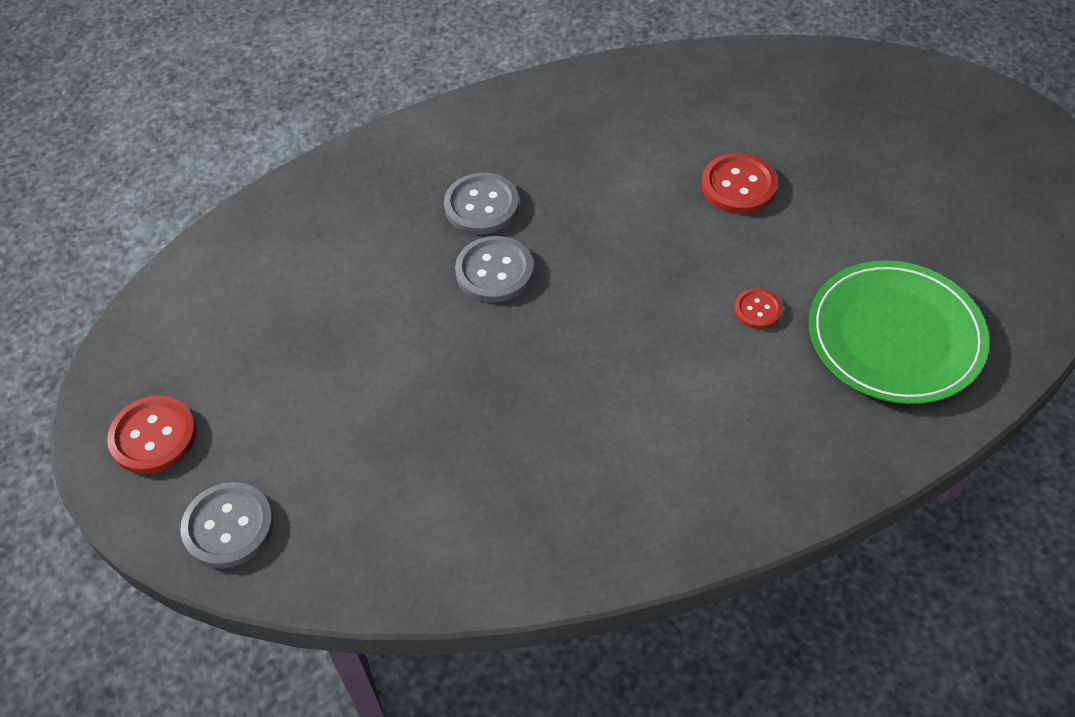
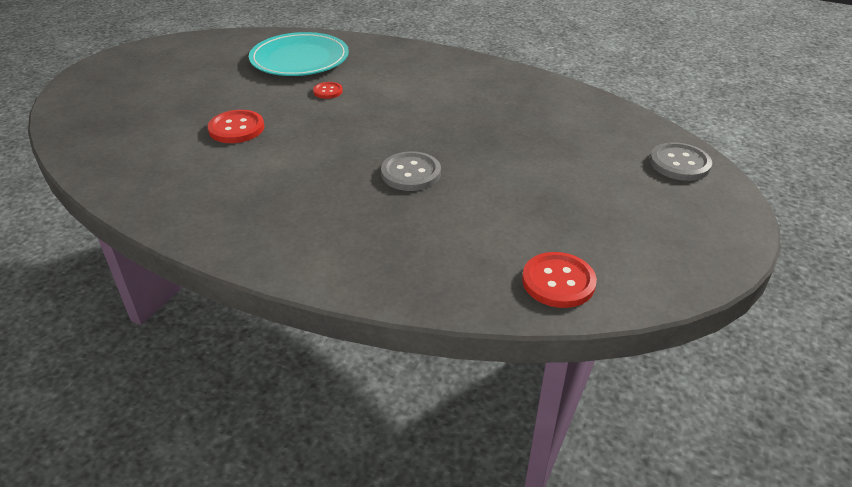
camera: 135 degrees left, 15 degrees down
red button [107,396,197,474] -> red button moved to [522,252,597,308]
grey button [444,173,519,234] -> none
green plate [809,261,989,404] -> turquoise plate [249,32,349,76]

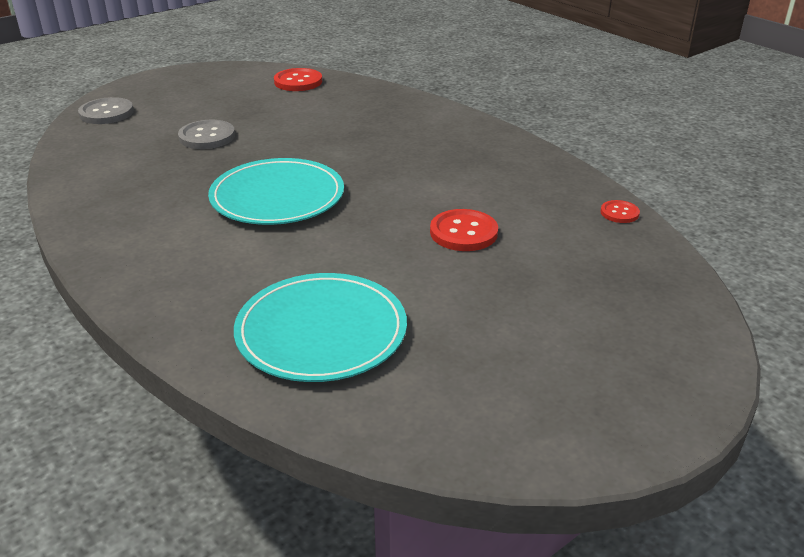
camera: 155 degrees left, 5 degrees down
red button [313,82,343,99] -> red button moved to [600,200,640,223]
grey button [381,151,441,191] -> grey button moved to [178,120,235,149]
none -> turquoise plate [208,158,344,225]

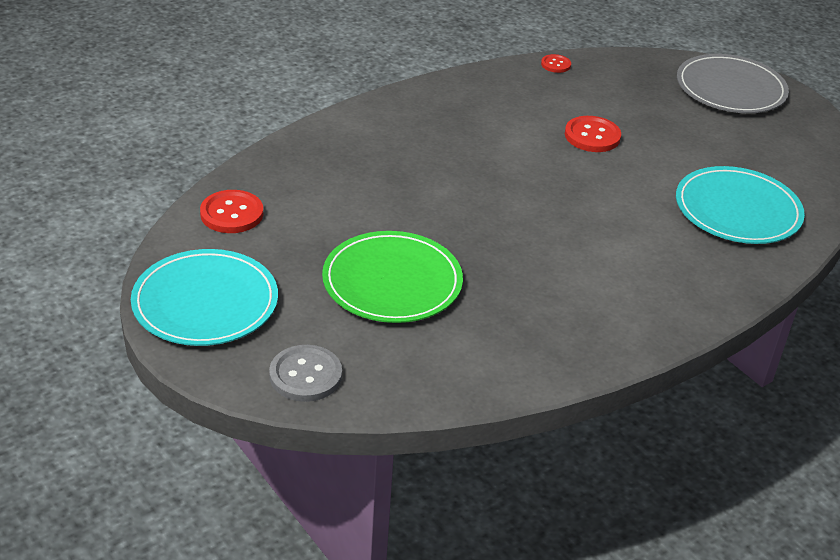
camera: 90 degrees left, 5 degrees up
grey button [178,120,235,149] -> green plate [322,231,463,323]
turquoise plate [208,158,344,225] -> turquoise plate moved to [131,249,278,346]
none -> grey plate [677,54,789,113]

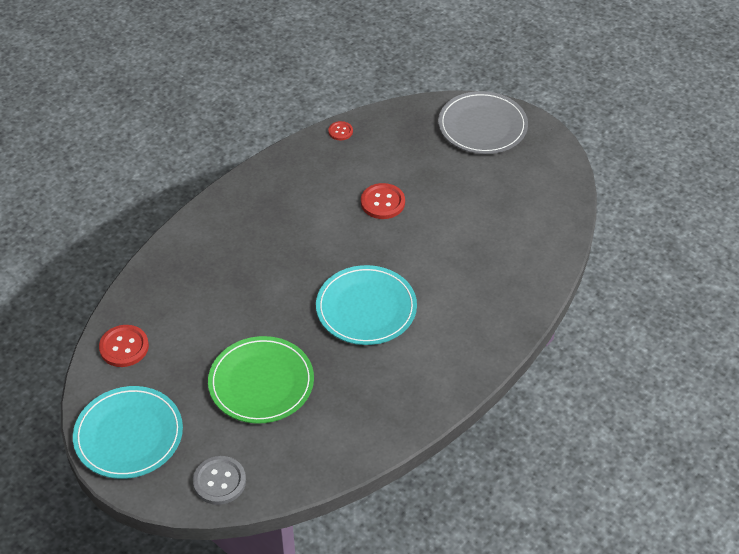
camera: 10 degrees left, 10 degrees up
turquoise plate [676,166,805,244] -> turquoise plate moved to [316,265,417,345]

